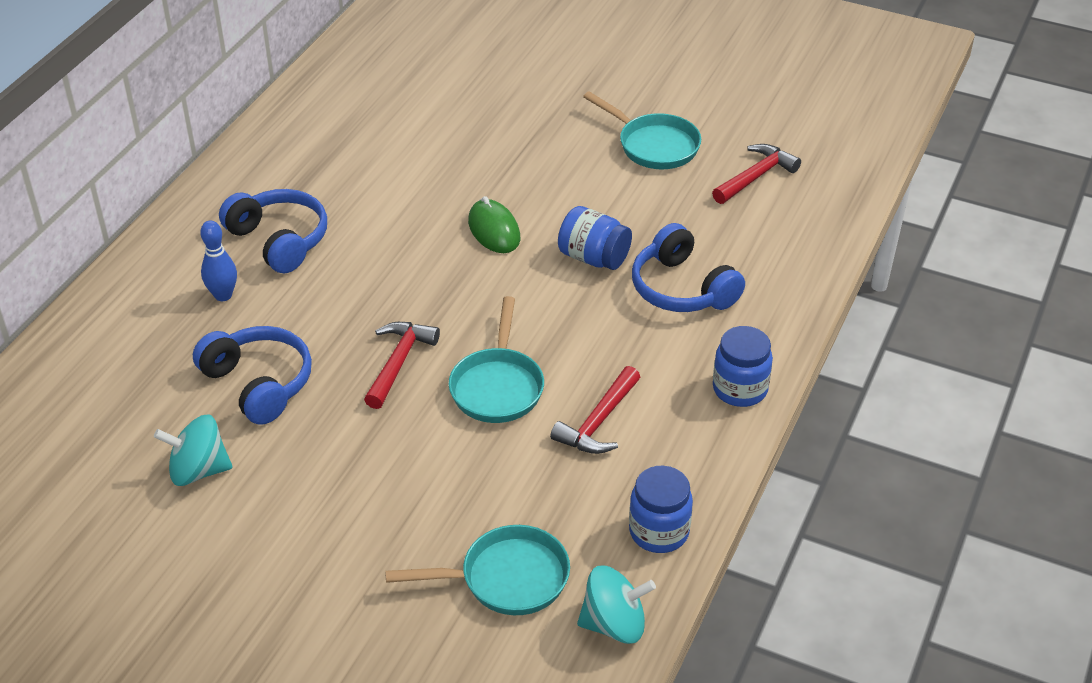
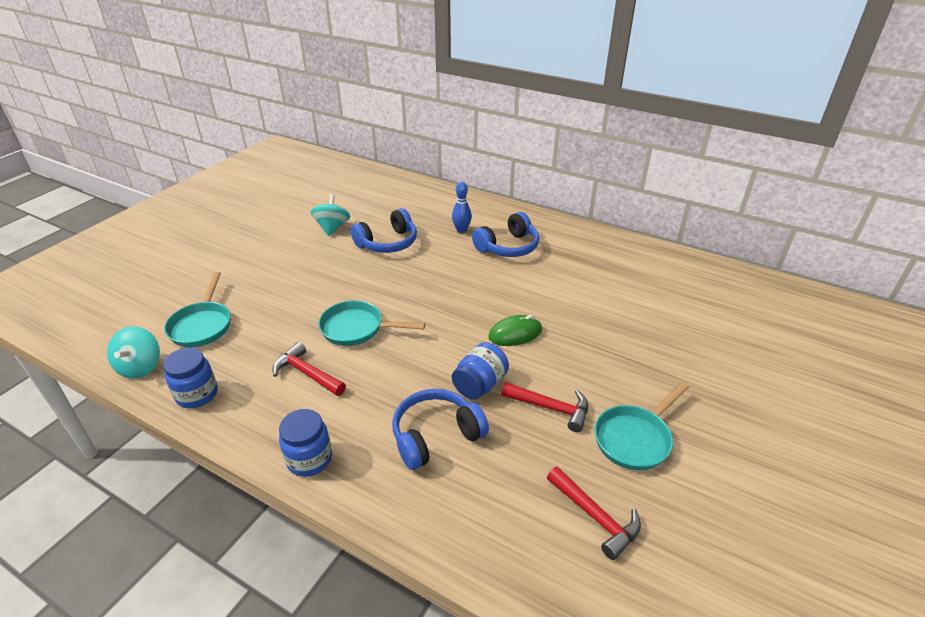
camera: 95 degrees right, 5 degrees down
red hammer [364,322,440,409] -> red hammer moved to [501,382,588,432]

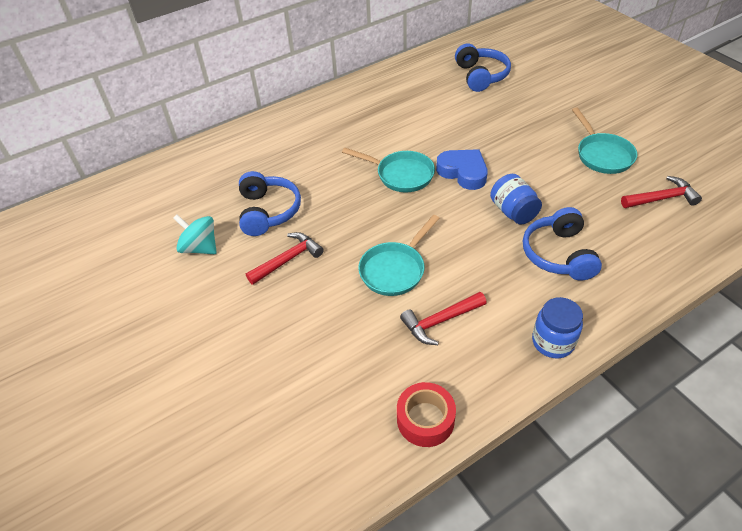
camera: 60 degrees left, 10 degrees up
turquoise spinning top [107,326,160,379] -> none
blue jar [163,348,218,408] -> red tape [397,382,456,447]
turquoise pan [164,272,231,347] -> turquoise pan moved to [342,148,435,192]
blue bowling pin [452,182,472,233] -> none
blue headphones [472,212,539,257] -> blue headphones moved to [455,43,511,92]
green mouse [488,315,542,346] -> blue heart [436,149,488,190]
red hammer [501,382,588,432] -> red hammer moved to [246,232,324,285]

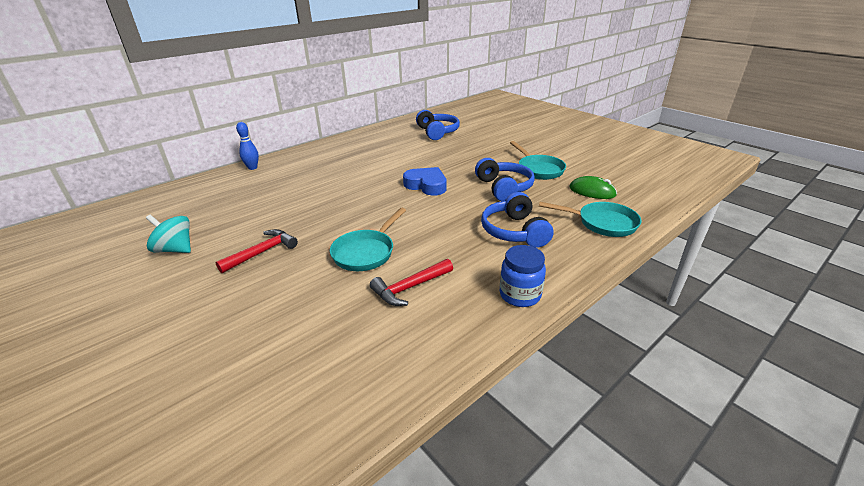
camera: 10 degrees left, 15 degrees down
blue headphones [239,171,301,236] -> blue headphones moved to [475,158,535,201]
turquoise pan [342,148,435,192] -> turquoise pan moved to [539,202,641,237]
red tape [397,382,456,447] -> none
blue jar [490,174,542,225] -> none
red hammer [621,176,702,208] -> green mouse [570,176,617,199]
none -> blue bowling pin [236,122,259,170]

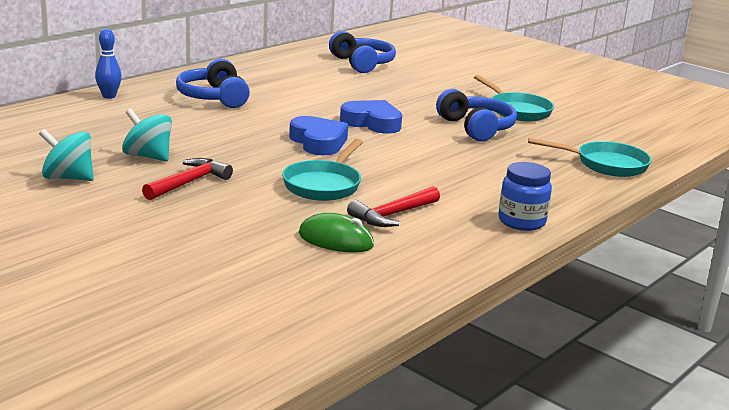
camera: 10 degrees left, 10 degrees down
blue headphones [481,192,554,248] -> blue headphones moved to [176,59,250,108]
green mouse [570,176,617,199] -> green mouse moved to [299,213,374,253]
none -> turquoise spinning top [122,108,172,161]
none -> blue heart [289,116,348,155]

